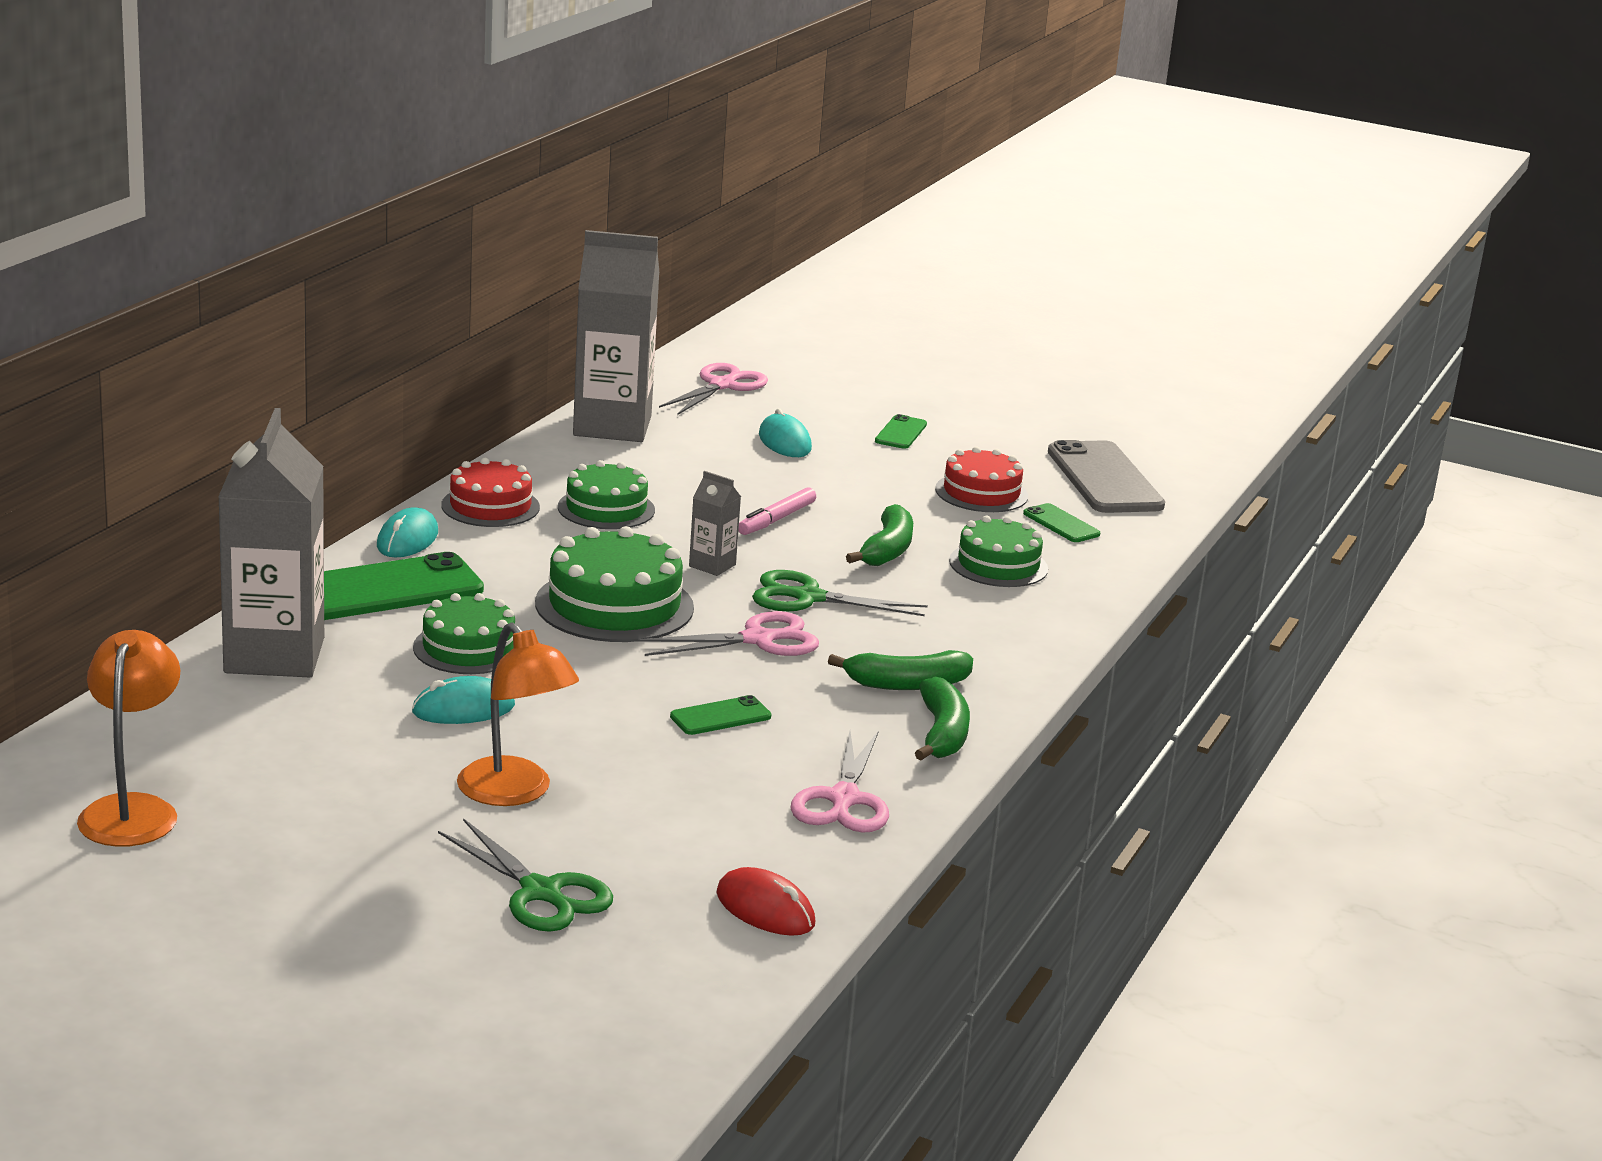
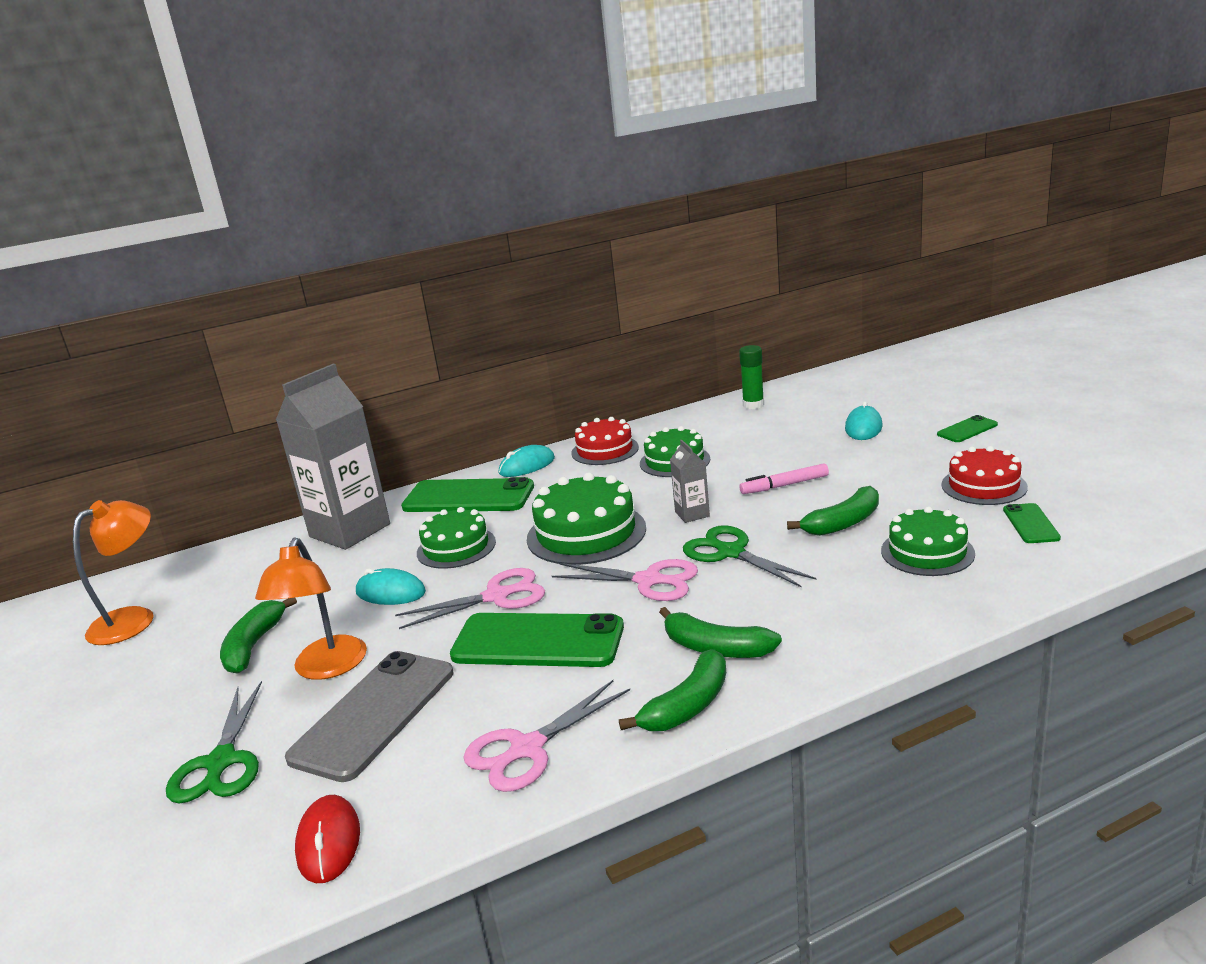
camera: 45 degrees right, 0 degrees up
grey carton [573,230,659,442] -> green glue stick [739,345,764,409]
pink scissors [659,363,768,415] -> pink scissors moved to [395,568,545,629]
green phone [670,695,772,735] -> green phone [450,613,624,667], size x2.06
grey phone [1048,440,1165,513] -> grey phone moved to [285,651,453,782]
none -> green banana [220,598,297,674]

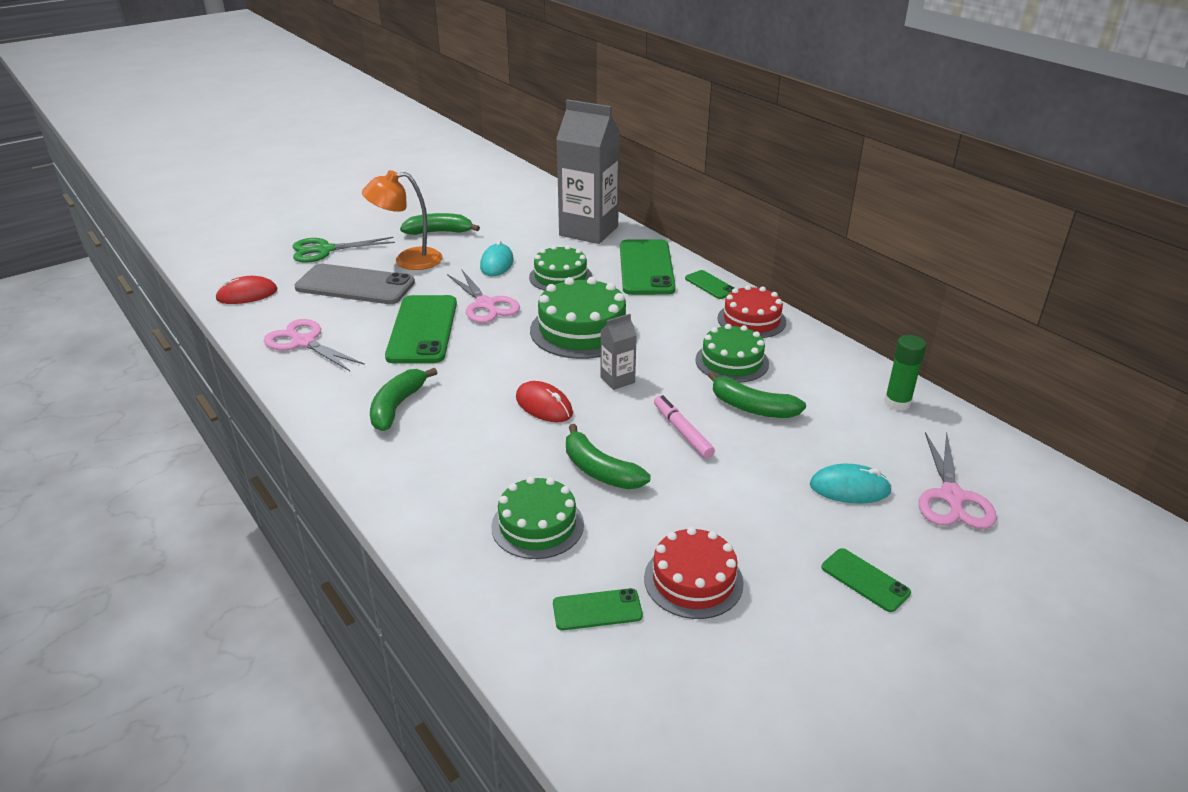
camera: 75 degrees right, 10 degrees up
orange lamp [73,500,154,645] -> none
turquoise mouse [499,445,555,477] -> green phone [685,270,734,299]
pink scissors [552,559,698,601] -> pink scissors moved to [919,432,997,529]
green banana [619,649,726,731] -> green banana moved to [708,371,806,418]
green scissors [683,525,816,588] -> red mouse [516,381,573,422]

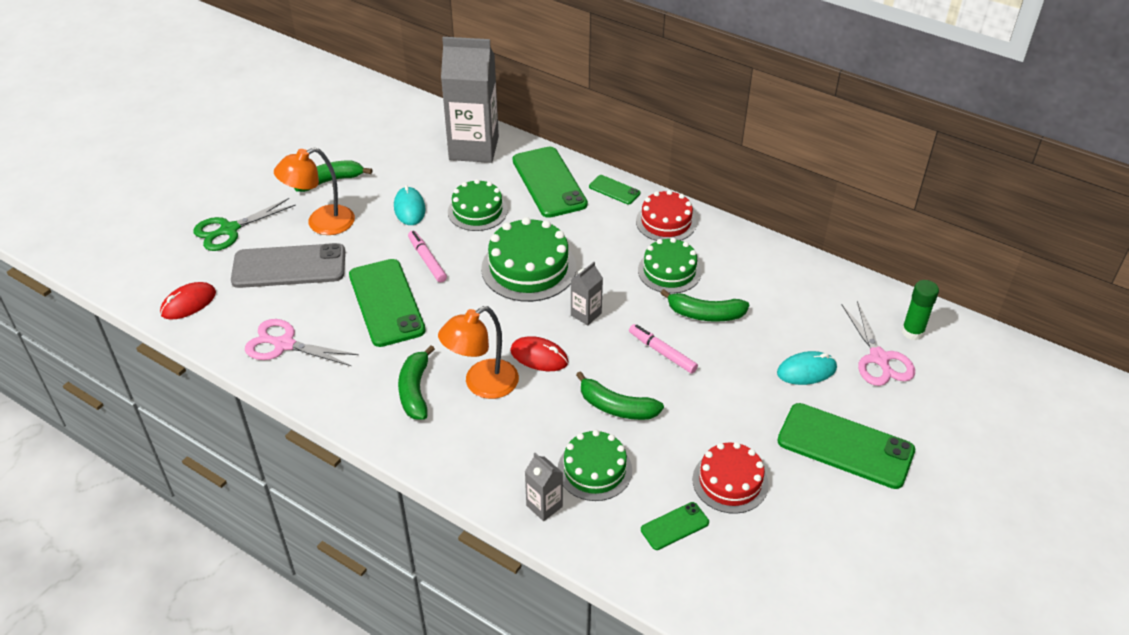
camera: 20 degrees left, 10 degrees up
pink scissors [447,270,520,323] -> pink marker [408,231,447,282]
green phone [821,548,911,612] -> green phone [777,403,915,489], size x2.06
green glue stick [884,335,927,411] -> green glue stick moved to [901,280,939,340]
none -> orange lamp [438,306,519,399]
none -> grey carton [525,453,563,521]

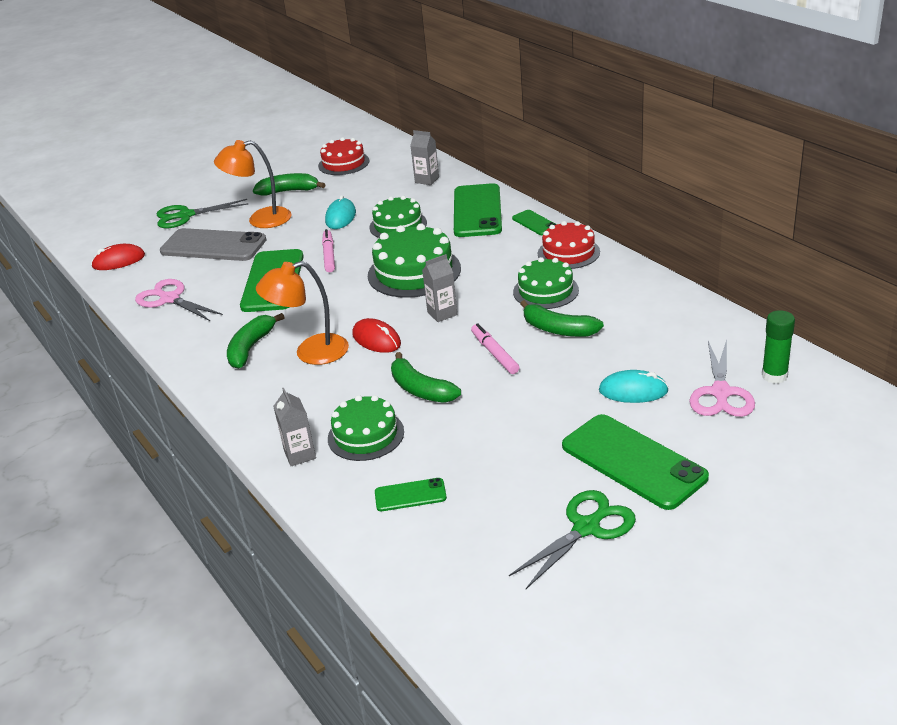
camera: 25 degrees right, 10 degrees down
grey carton [441,37,499,163] -> grey carton [410,130,439,185], size x0.44
red cake [692,442,769,514] -> red cake moved to [318,137,370,175]
none -> green scissors [509,490,636,589]

